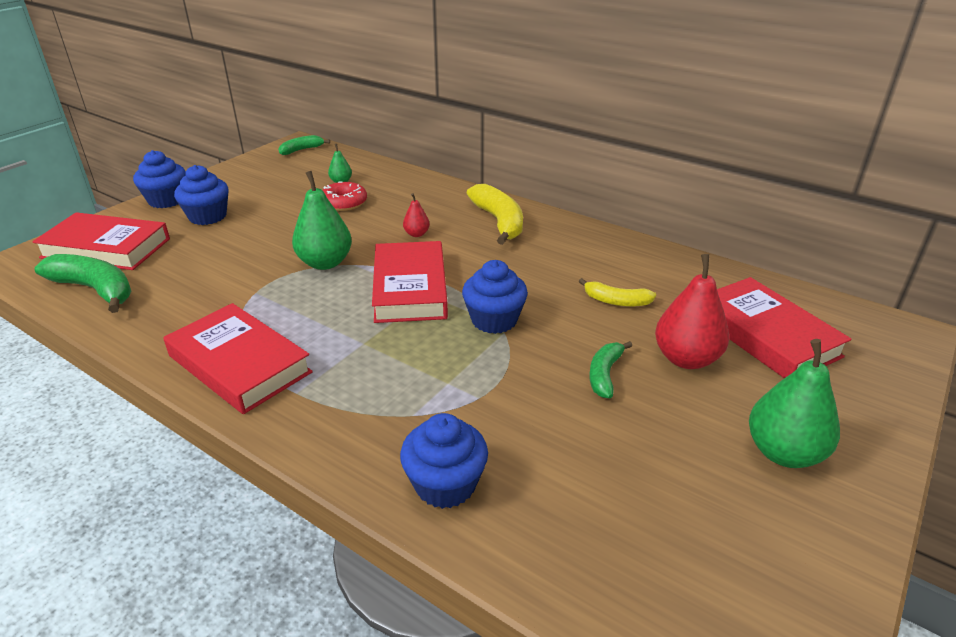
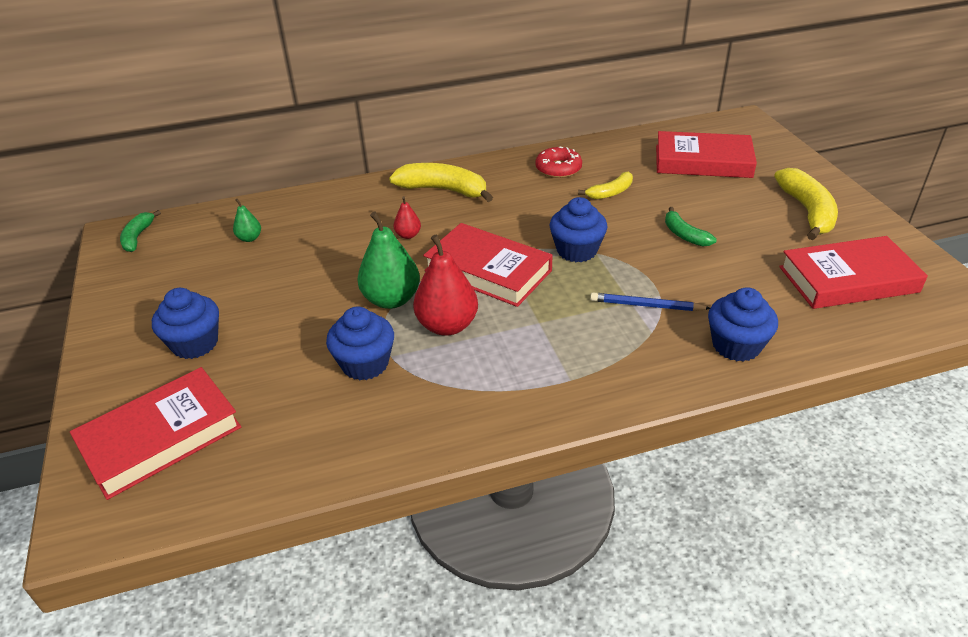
camera: 50 degrees left, 5 degrees up
green banana [35,254,131,313] -> none
blue cupcake [133,150,186,208] -> blue cupcake moved to [326,306,394,380]
red book [163,303,313,414] -> red book moved to [779,236,928,309]
red donut [322,181,367,211] -> red donut moved to [535,146,582,178]
red pear [655,254,729,369] -> red pear moved to [413,234,478,336]
green pear [749,339,840,468] -> yellow banana [774,168,838,240]
none -> blue pencil [590,292,710,311]

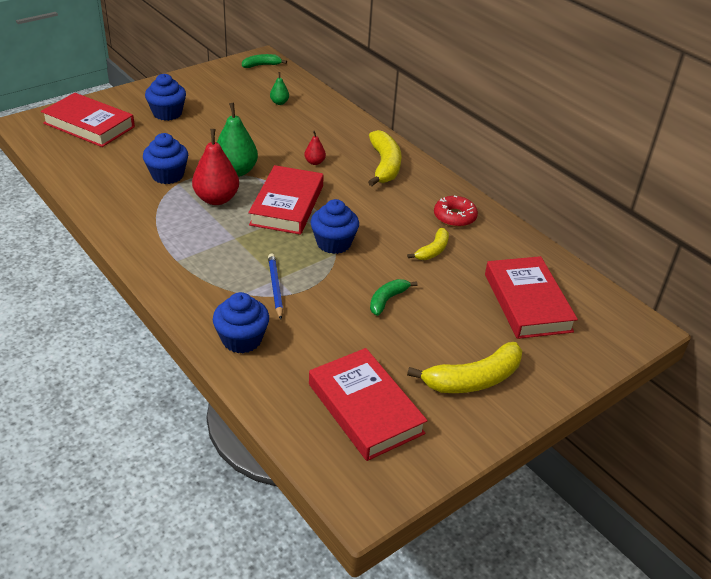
camera: 65 degrees right, 0 degrees up
yellow banana [578,172,633,199] -> yellow banana turned 90 degrees counterclockwise [407,228,449,260]

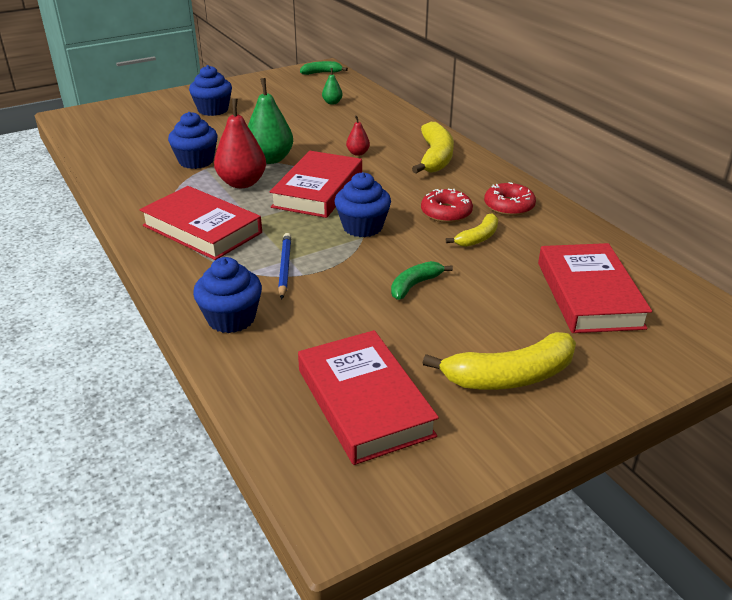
camera: 10 degrees right, 5 degrees down
red book [41,93,135,147] -> red book moved to [140,186,262,260]
none -> red donut [421,189,473,223]

